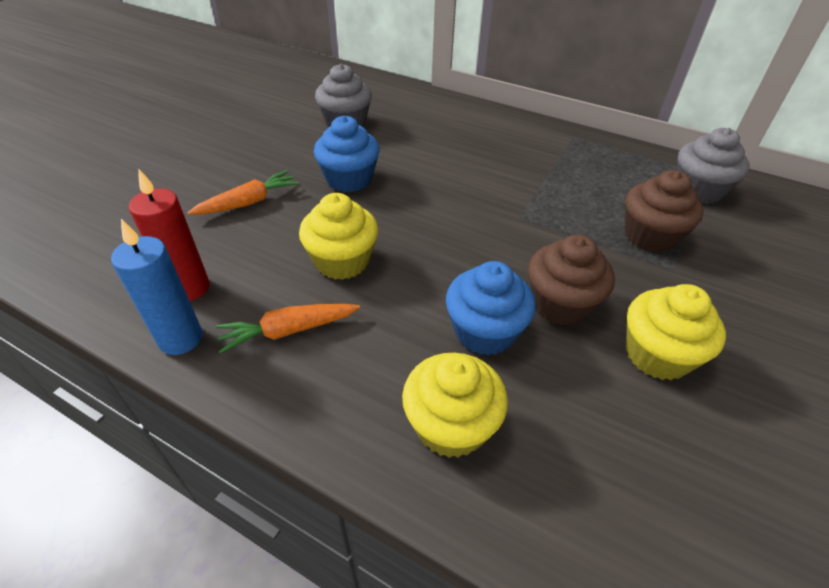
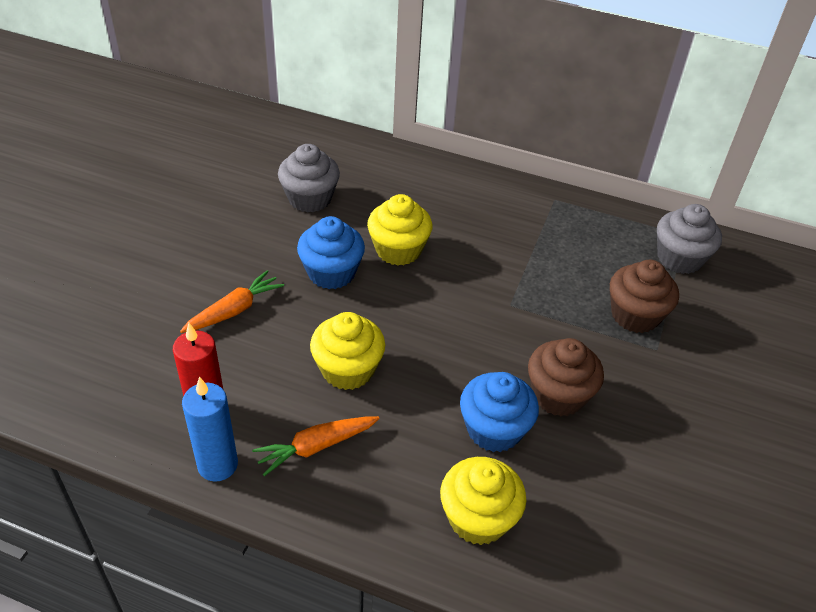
camera: 10 degrees left, 0 degrees up
yellow cupcake [626,284,726,380] -> yellow cupcake moved to [367,194,432,266]

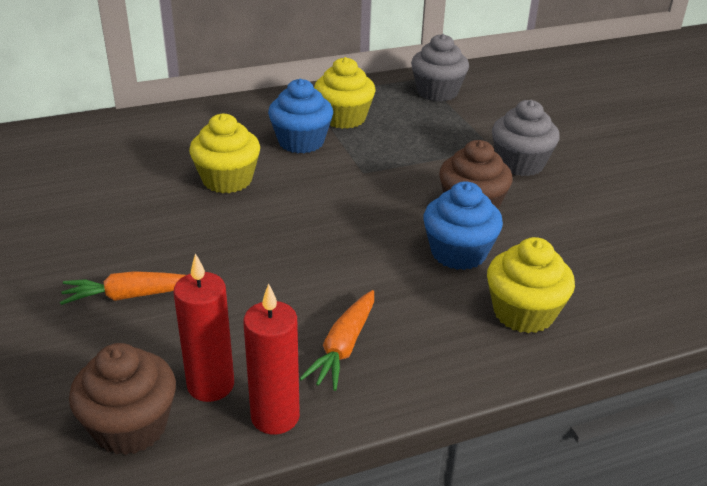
camera: 40 degrees left, 10 degrees down
orange carrot [180,270,284,333] -> orange carrot turned 105 degrees counterclockwise [60,271,185,305]
blue candle [182,377,238,482] -> red candle [243,283,300,435]
grey cupcake [278,144,340,212] -> grey cupcake moved to [492,100,560,176]
blue cupcake [297,216,365,289] -> blue cupcake moved to [268,79,333,153]
yellow cupcake [310,312,385,390] -> yellow cupcake moved to [314,57,375,129]
brown cupcake [610,260,679,333] -> brown cupcake moved to [69,343,176,455]

